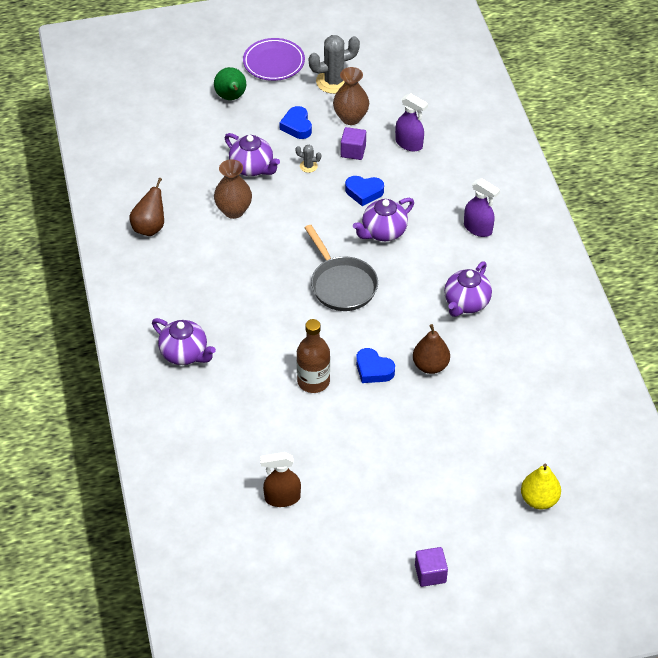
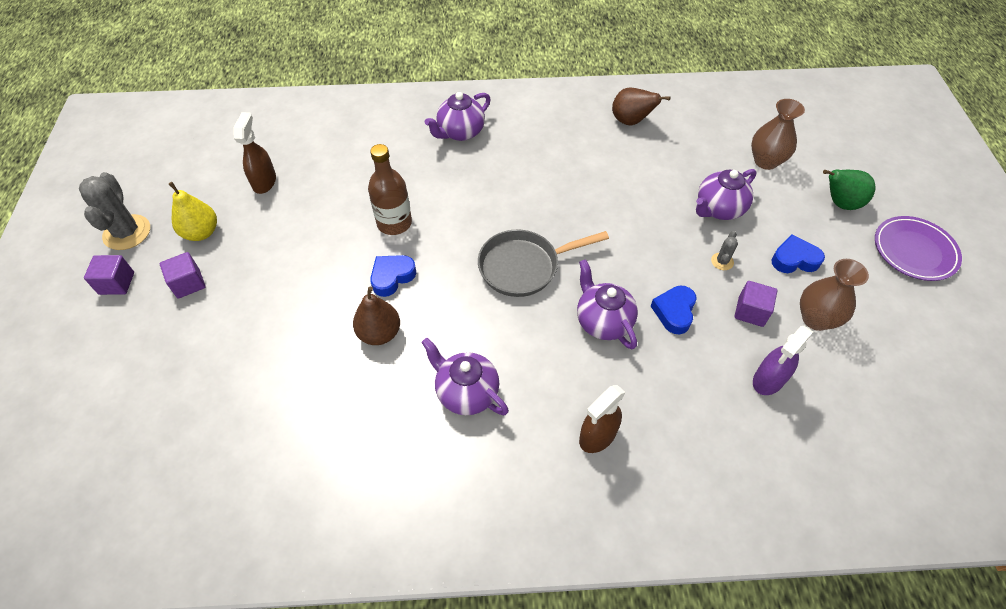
camera: 100 degrees right, 5 degrees up
brown vase [214,159,252,219] -> brown vase moved to [751,99,805,170]
grey cactus [309,35,360,94] -> grey cactus moved to [79,172,150,250]
purple spray bottle [464,178,500,237] -> brown spray bottle [579,385,626,453]
yellow pear [521,464,561,510] -> yellow pear moved to [169,182,217,241]
none -> purple cube [160,252,206,299]

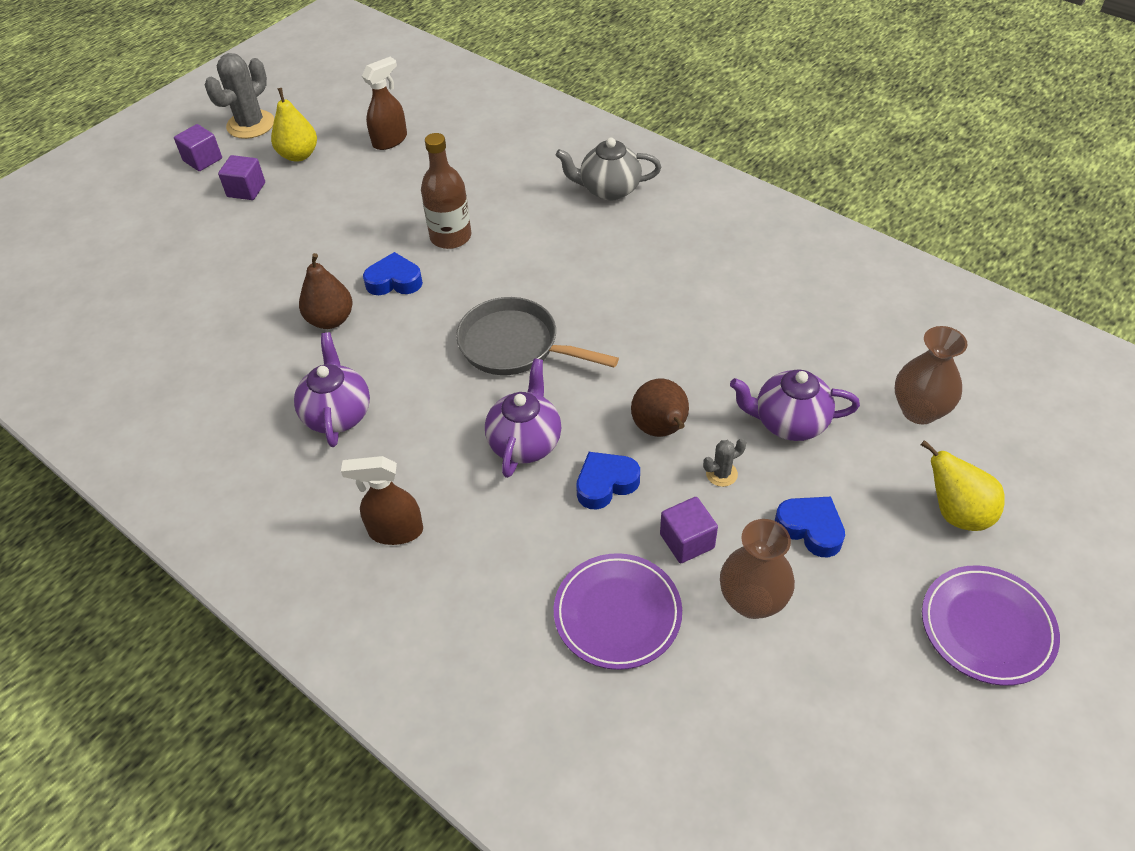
camera: 45 degrees right, 5 degrees down
purple teapot [425,92,491,141] -> grey teapot [556,138,661,201]
brown pear [612,87,671,125] -> brown pear moved to [631,379,689,437]
purple spray bottle [753,326,813,395] -> purple plate [554,553,682,670]
green pear [823,169,876,210] -> yellow pear [921,440,1005,531]

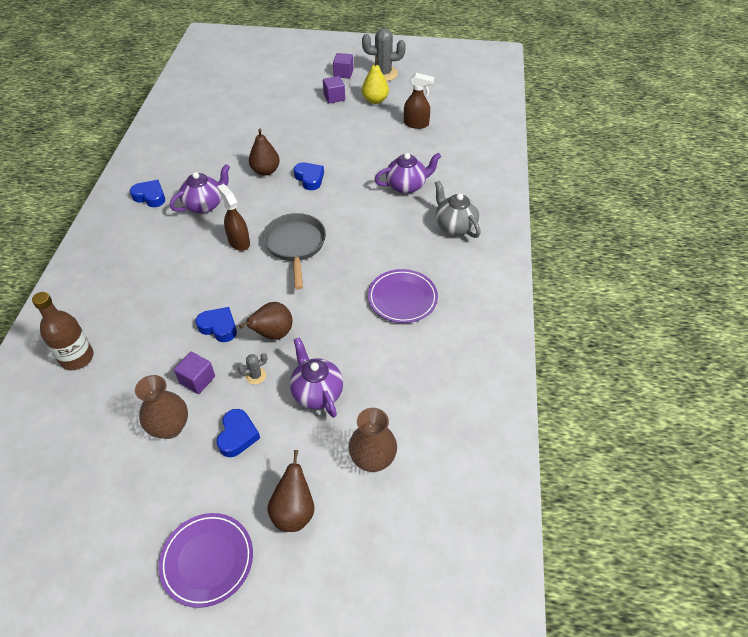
camera: 55 degrees right, 0 degrees up
brown spray bottle [341,456,423,545] -> brown spray bottle moved to [217,184,250,251]
brown bottle [421,133,471,249] -> brown bottle moved to [32,292,94,370]
purple teapot [485,358,561,478] -> purple teapot moved to [375,153,441,194]
purple plate [554,553,682,670] -> purple plate moved to [368,269,438,323]
grey cactus [703,439,746,487] -> grey cactus turned 60 degrees counterclockwise [238,353,267,384]
yellow pear [921,440,1005,531] -> brown pear [267,450,314,532]
none -> blue heart [130,180,165,207]

